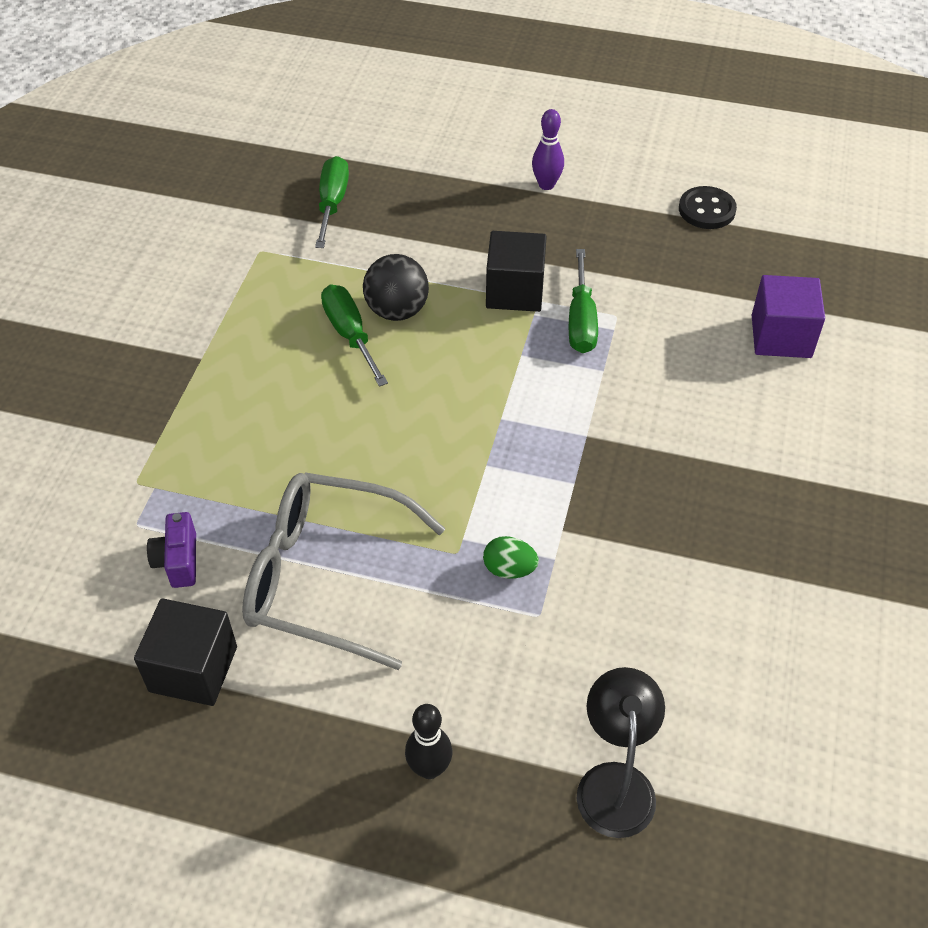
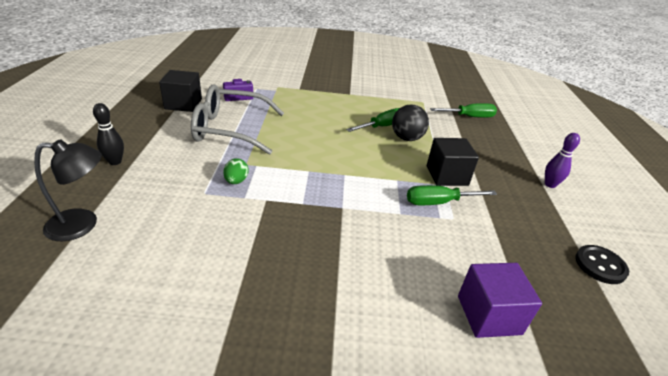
camera: 75 degrees right, 15 degrees down
grey glasses [242,472,445,670] -> grey glasses turned 90 degrees counterclockwise [191,84,284,155]

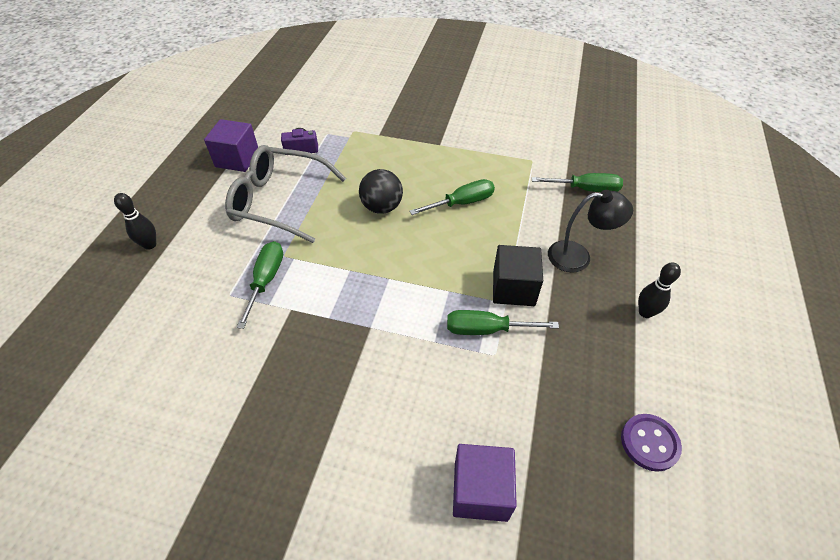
camera: 15 degrees right, 15 degrees up
black lamp [34,139,102,241] -> black lamp moved to [548,190,633,273]
black cube [159,70,202,112] -> purple cube [204,119,258,172]
green egg [223,158,248,184] -> green screwdriver [237,241,283,329]
black ball [392,104,429,141] -> black ball moved to [359,169,403,214]
purple bowling pin [545,133,580,188] -> black bowling pin [638,262,681,318]
black button [575,245,629,284] -> purple button [621,414,682,472]

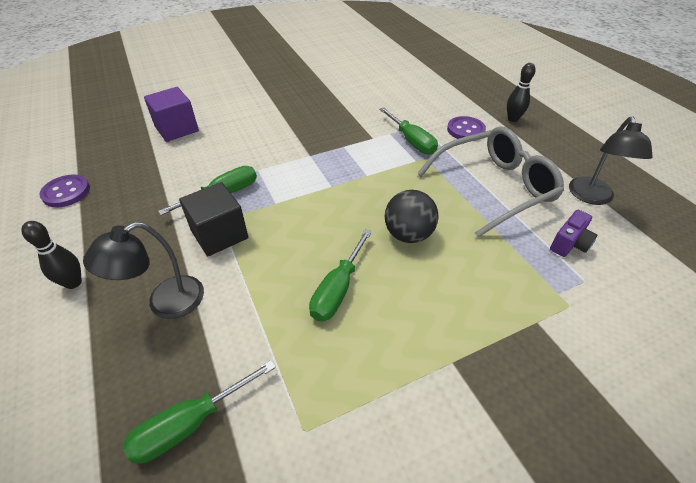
camera: 140 degrees right, 5 degrees down
purple cube [204,119,258,172] -> black lamp [569,116,653,205]
none -> purple button [447,116,486,139]

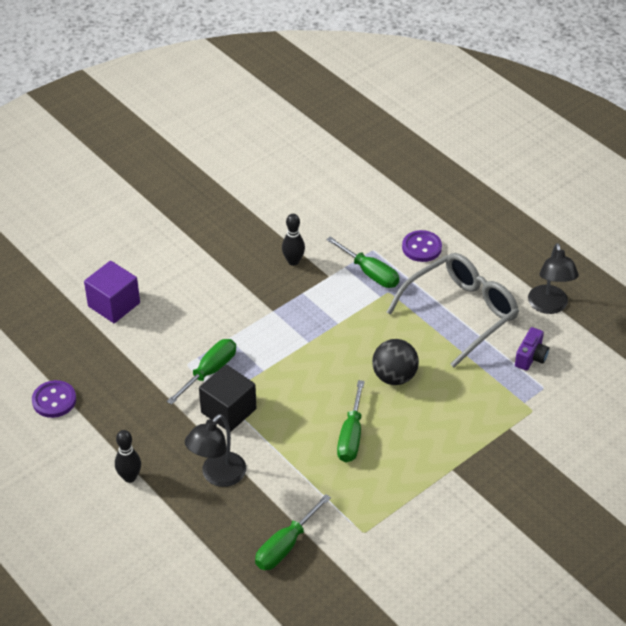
camera: 15 degrees left, 0 degrees up
black bowling pin [507,63,536,122] -> black bowling pin moved to [282,214,305,266]

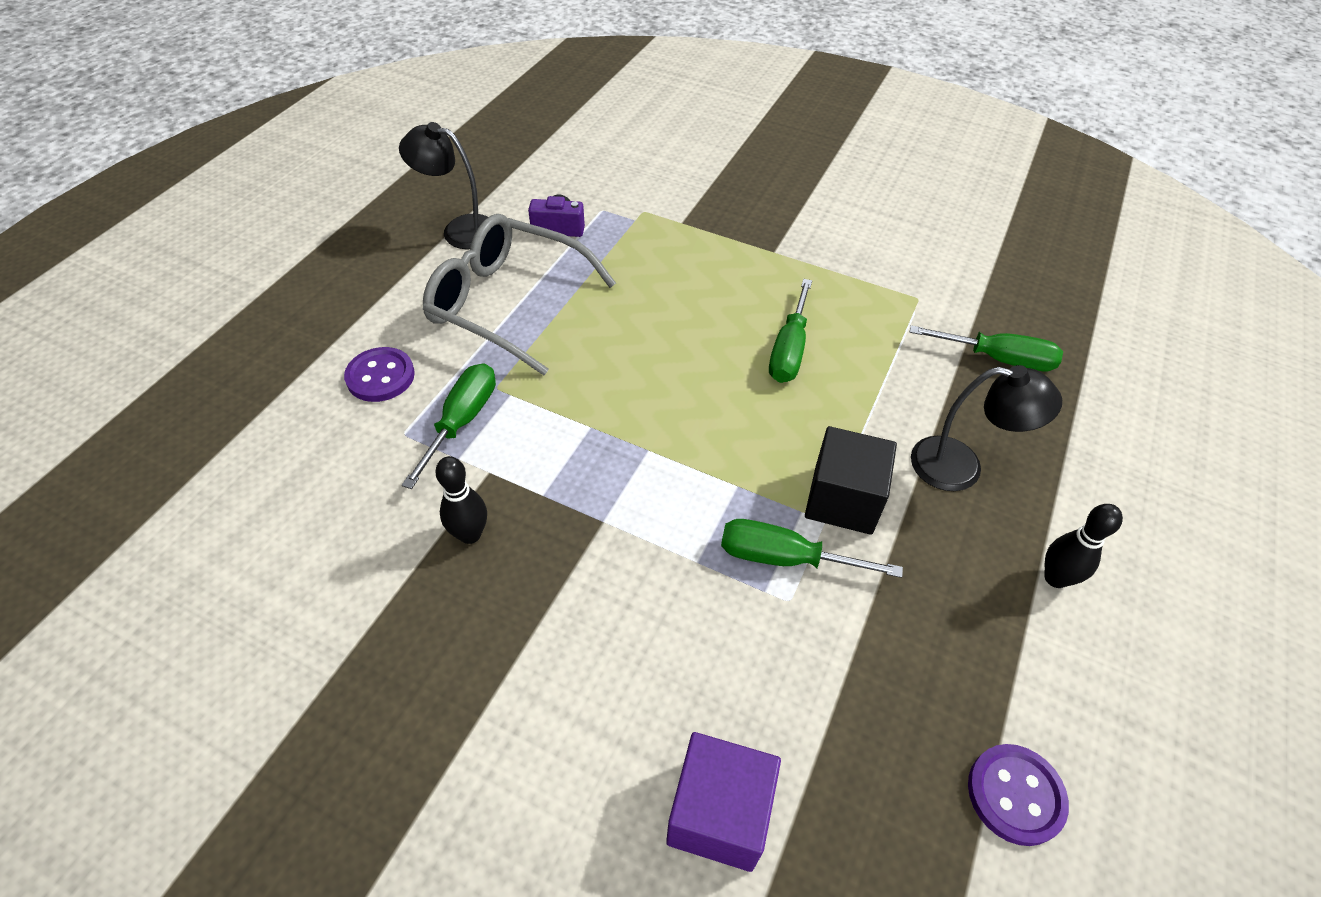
camera: 115 degrees left, 5 degrees up
green screwdriver [337,380,365,462] -> green screwdriver turned 120 degrees clockwise [769,279,812,383]
black ball [372,339,419,385] -> none
black lamp [528,243,579,314] -> black lamp turned 135 degrees counterclockwise [399,122,488,249]

